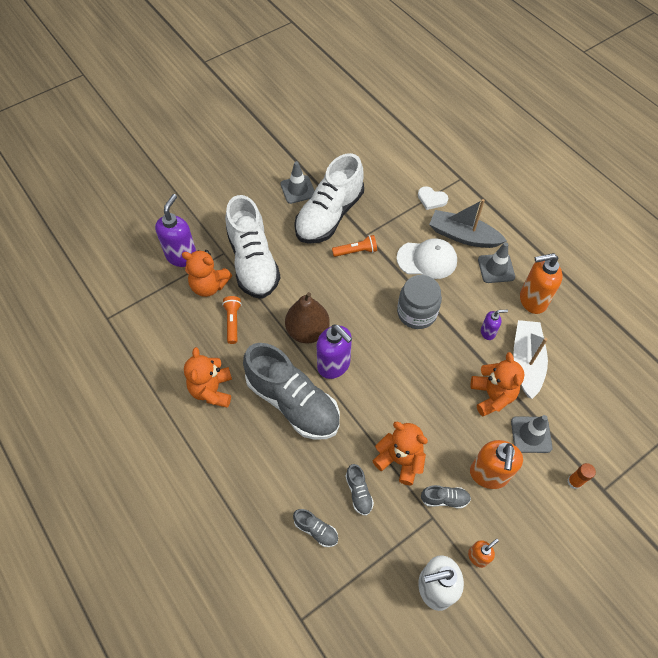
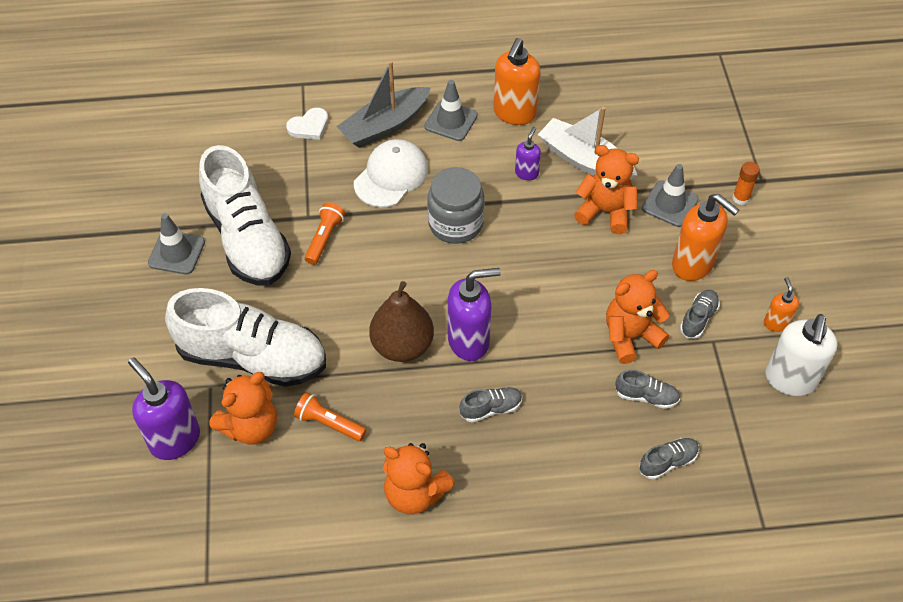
camera: 60 degrees left, 5 degrees down
grey shoe [243,343,340,440] -> grey shoe [459,387,522,422], size x0.40

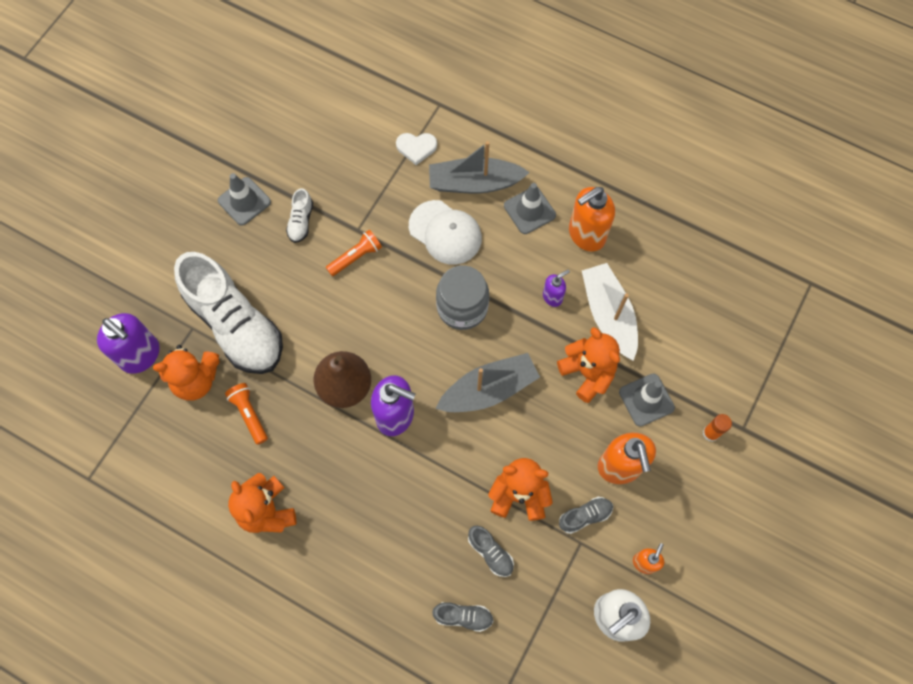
camera: 35 degrees right, 15 degrees up
purple soap dispenser [128,357,200,460] -> purple soap dispenser turned 135 degrees clockwise [97,313,160,374]
white shoe [199,145,291,286] -> white shoe [286,188,313,243], size x0.40
white cap [354,139,428,207] -> white cap turned 60 degrees clockwise [409,200,482,265]
grey shoe [459,387,522,422] -> none
none -> grey boat [435,353,540,412]

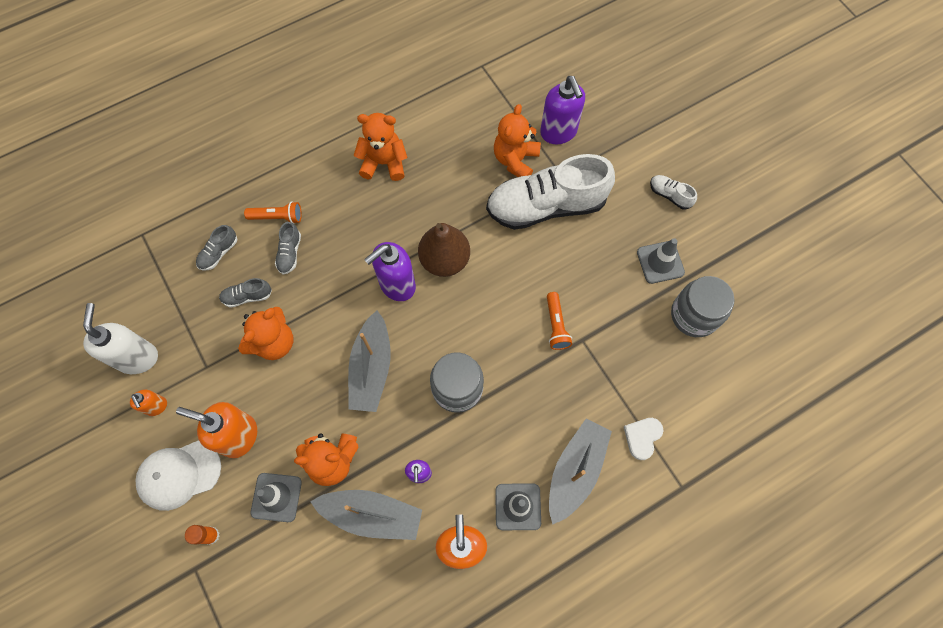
camera: 120 degrees right, 0 degrees up
purple soap dispenser [97,313,160,374] -> purple soap dispenser turned 90 degrees counterclockwise [540,76,585,144]
orange flashlight [225,383,268,445] -> orange flashlight moved to [244,202,302,224]
white shoe [286,188,313,243] -> white shoe moved to [650,175,697,210]
white cap [409,200,482,265] -> white cap moved to [135,441,221,511]
grey shoe [559,497,613,534] -> grey shoe moved to [275,222,301,274]
white boat [582,263,638,361] -> grey boat [310,490,422,540]
none -> grey jar [671,276,735,337]

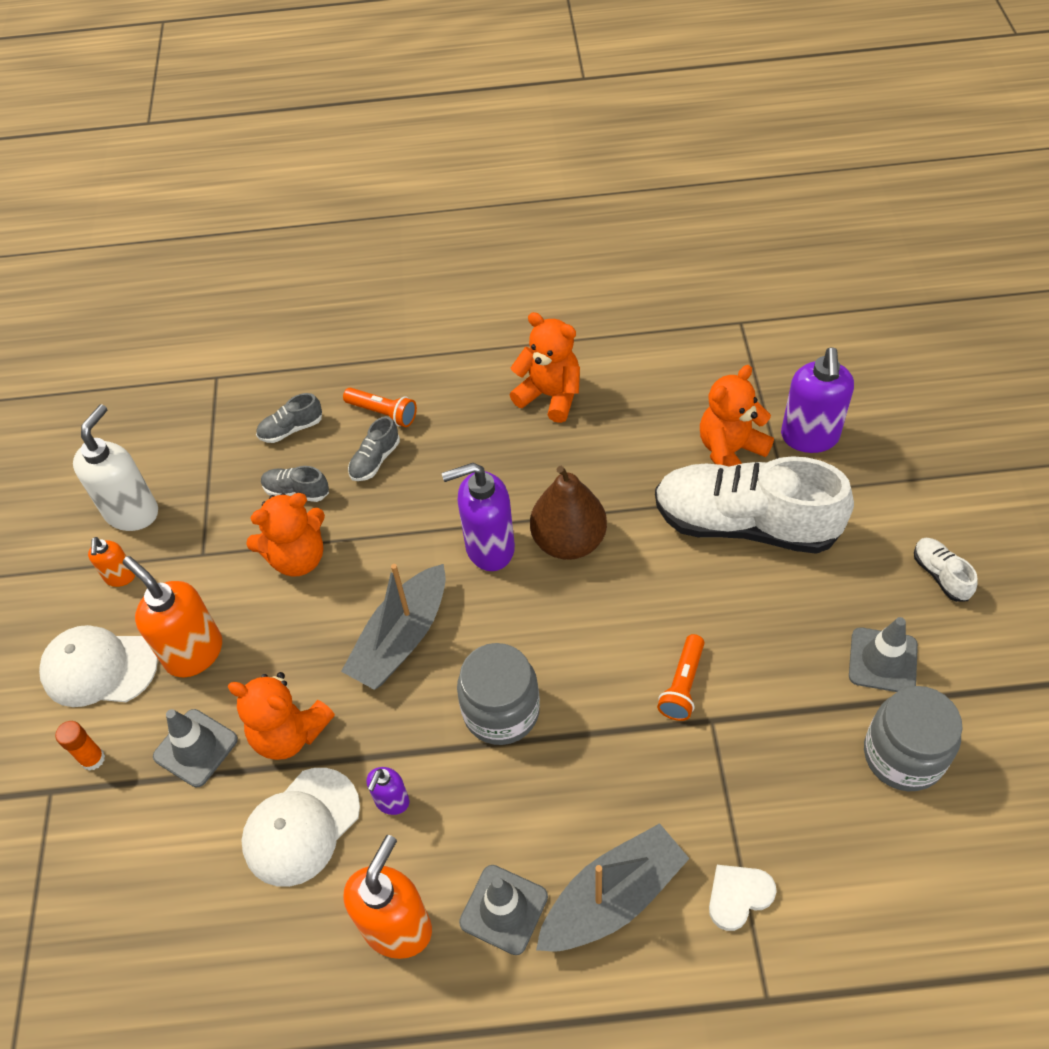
camera: 30 degrees right, 15 degrees down
grey boat [310,490,422,540] -> white cap [241,768,360,887]

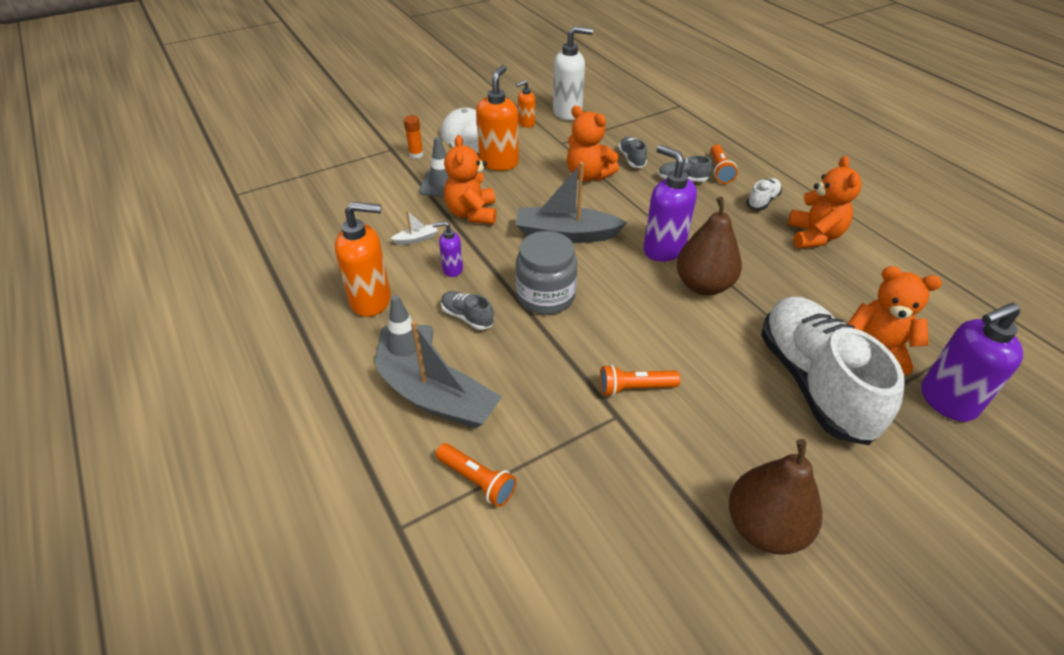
camera: 60 degrees right, 10 degrees down
white cap [241,768,360,887] -> white boat [391,211,438,245]
grey shoe [256,393,322,443] -> grey shoe moved to [441,291,494,330]
white heart [709,865,777,931] -> orange flashlight [436,443,517,507]
grey traffic cone [849,617,918,692] -> brown pear [729,439,822,555]
grey jar [864,686,962,791] -> none
white shoe [914,538,978,602] -> white shoe moved to [747,178,782,210]

